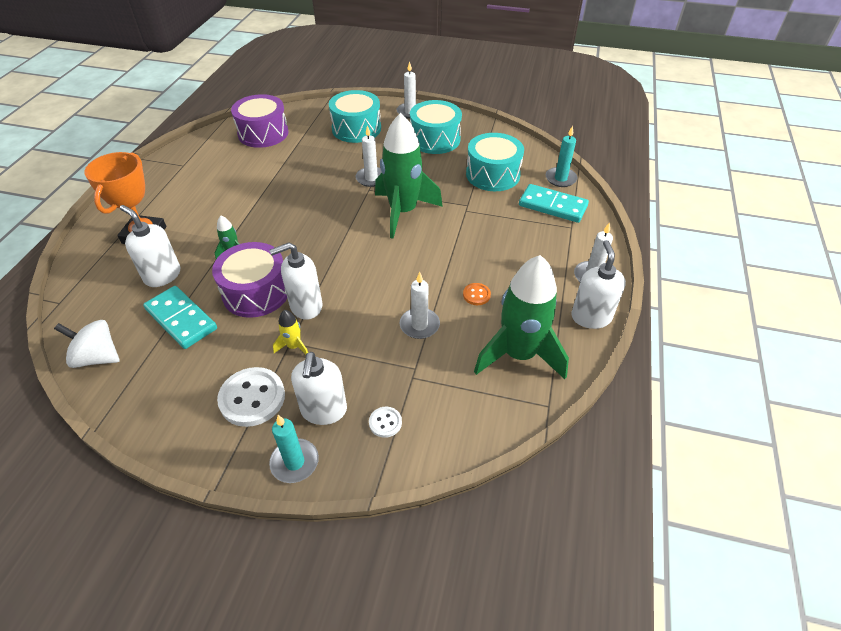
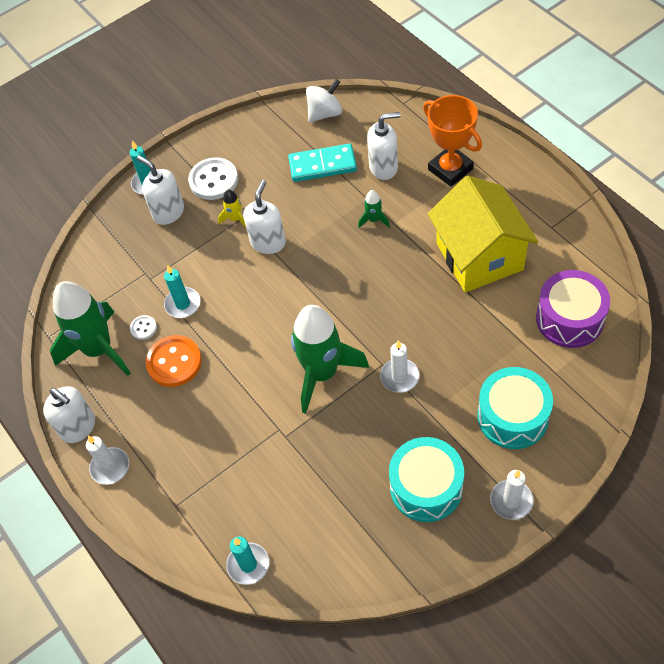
camera: 135 degrees right, 10 degrees up
purple drum [212,242,287,318] -> none
white button [369,407,402,438] -> white button moved to [130,315,157,340]
white candle [400,272,440,339] -> turquoise candle [164,265,201,318]
orange button [463,283,491,305] -> orange button [146,335,202,387], size x2.02
turquoise drum [466,133,524,191] -> none
turquoise domino [519,184,589,223] -> none
none -> yellow house [428,176,538,292]

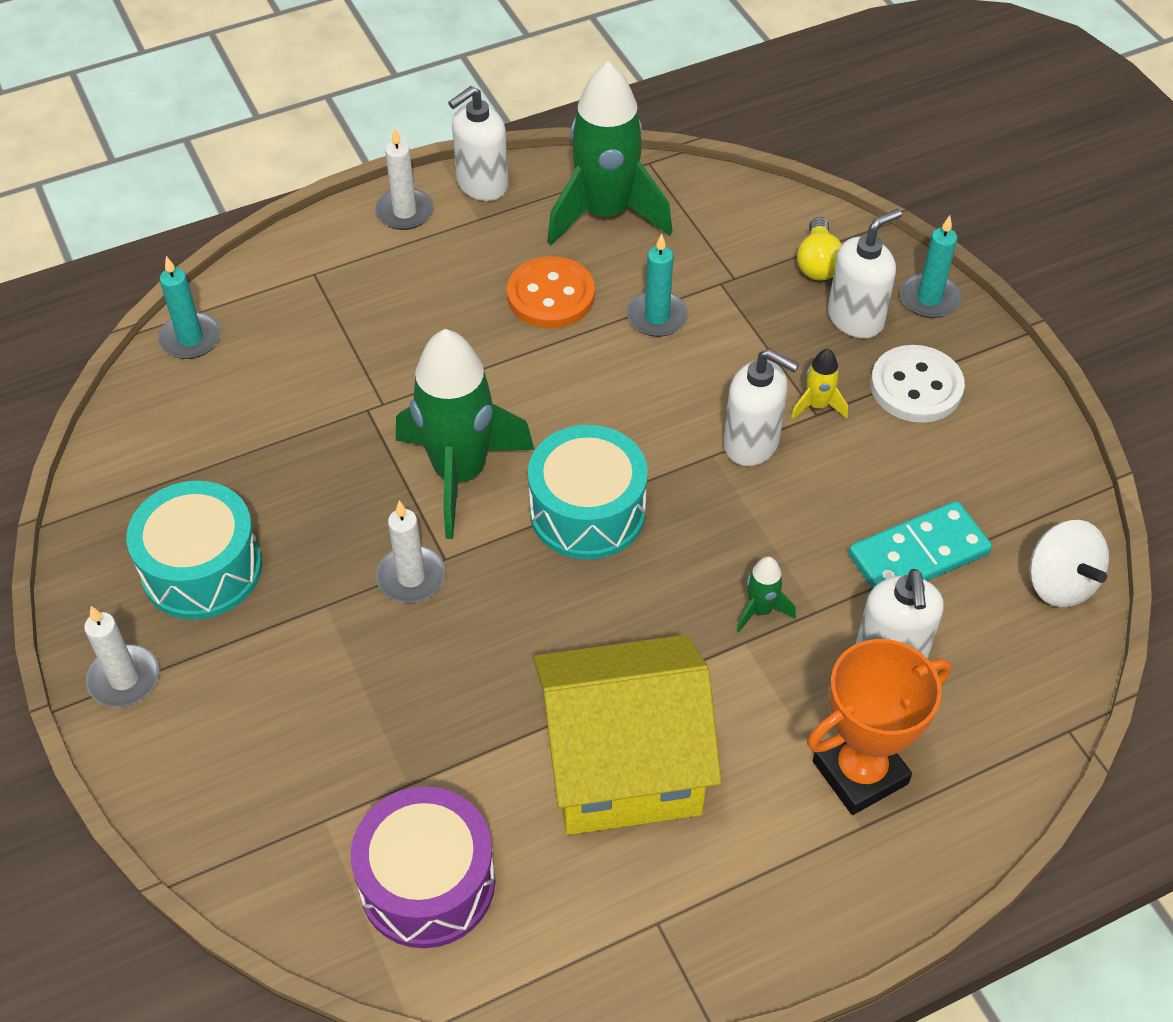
camera: 95 degrees right, 5 degrees down
white button [130,315,157,340] -> none
turquoise domino [288,144,357,182] -> turquoise domino turned 60 degrees clockwise [848,501,992,589]
turquoise drum [478,367,553,449] -> turquoise drum moved to [528,425,648,560]
none -> yellow light bulb [797,217,842,281]

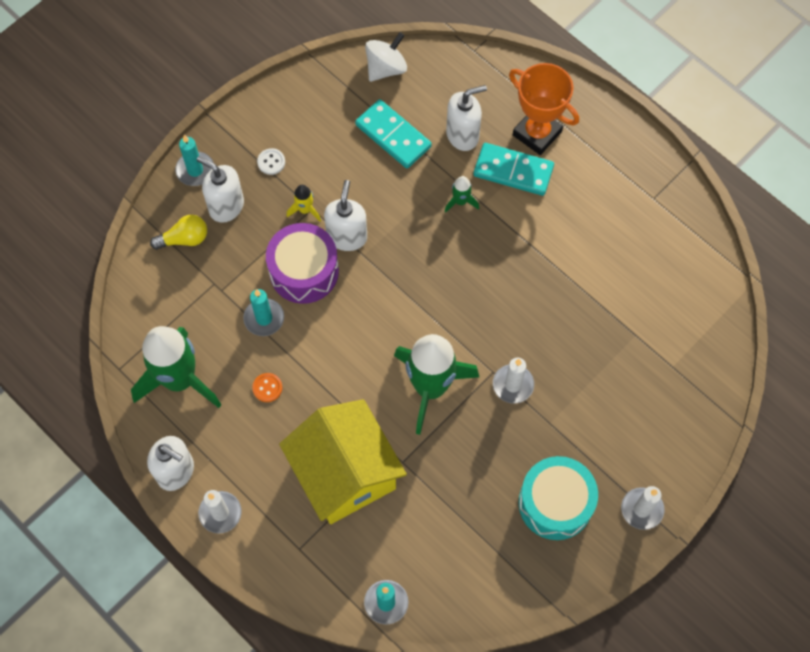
camera: 110 degrees left, 15 degrees up
purple drum [351,786,495,948] -> purple drum moved to [266,223,339,304]
orange button [507,256,595,328] -> orange button [252,373,282,402], size x0.49
turquoise drum [528,425,648,560] -> none
yellow house [533,635,722,835] -> yellow house moved to [279,399,407,524]
white button [871,345,965,423] -> white button [257,148,285,175], size x0.49
none -> turquoise domino [474,143,554,196]

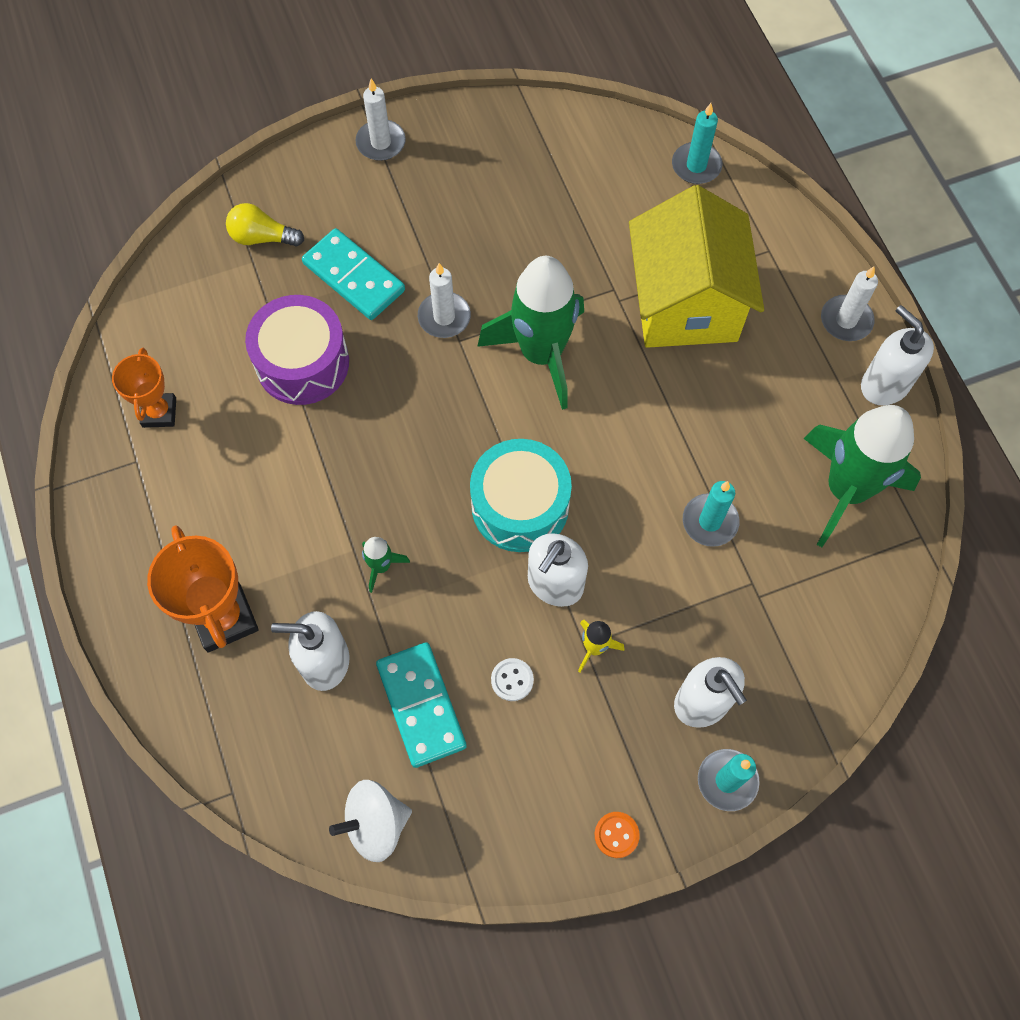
camera: 155 degrees left, 0 degrees up
yellow light bulb [150,215,207,250] -> yellow light bulb moved to [226,203,304,247]
orange button [252,373,282,402] -> orange button moved to [595,812,640,858]
white button [257,148,285,175] -> white button moved to [491,658,534,701]
purple drum [266,223,339,304] -> purple drum moved to [245,295,349,405]
turquoise domino [474,143,554,196] -> turquoise domino moved to [302,228,405,320]
turquoise drum [519,456,598,540] -> turquoise drum moved to [470,439,572,552]
none -> orange trophy [112,348,176,428]

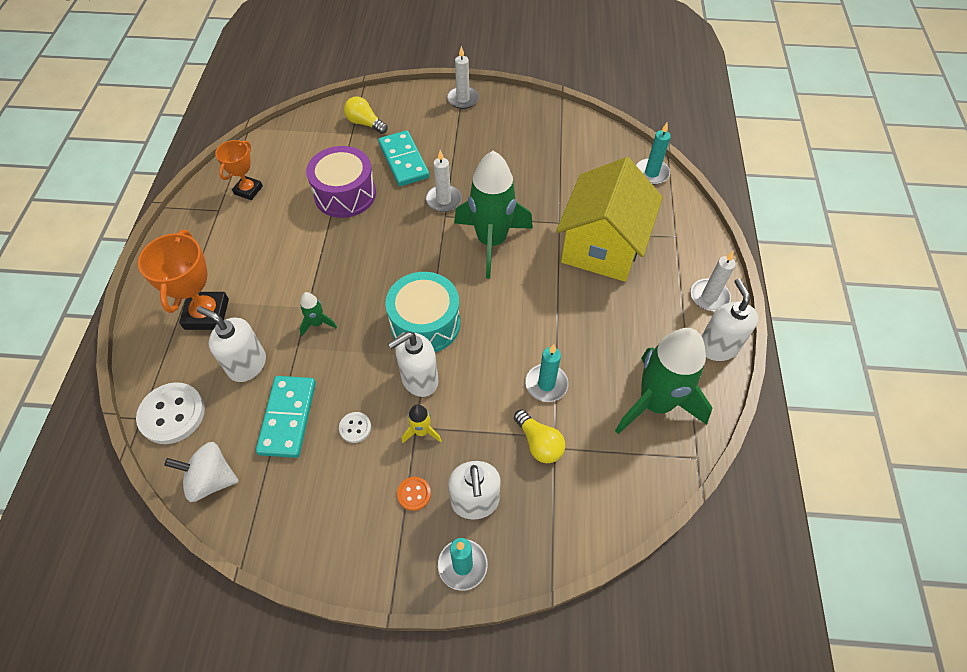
camera: 25 degrees right, 10 degrees down
orange button [595,812,640,858] -> orange button moved to [397,477,431,511]
none -> white button [136,382,205,444]
none -> yellow light bulb [514,409,565,463]

